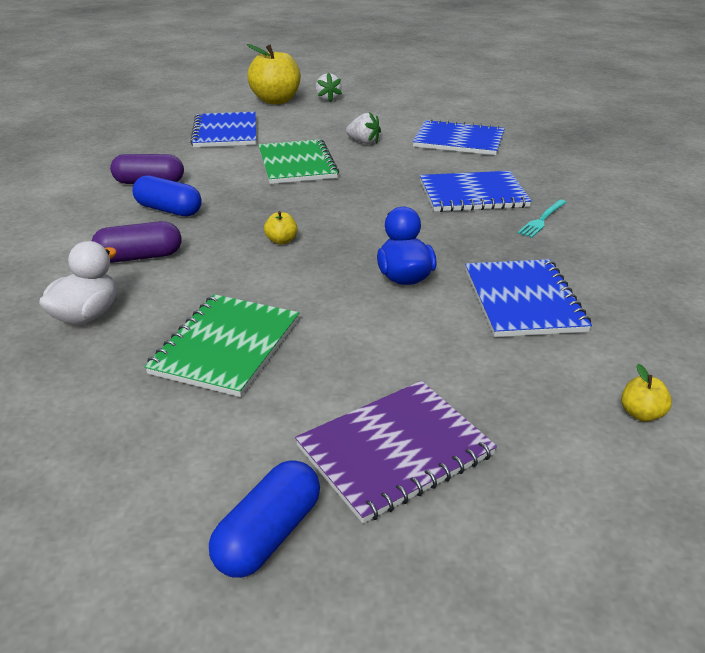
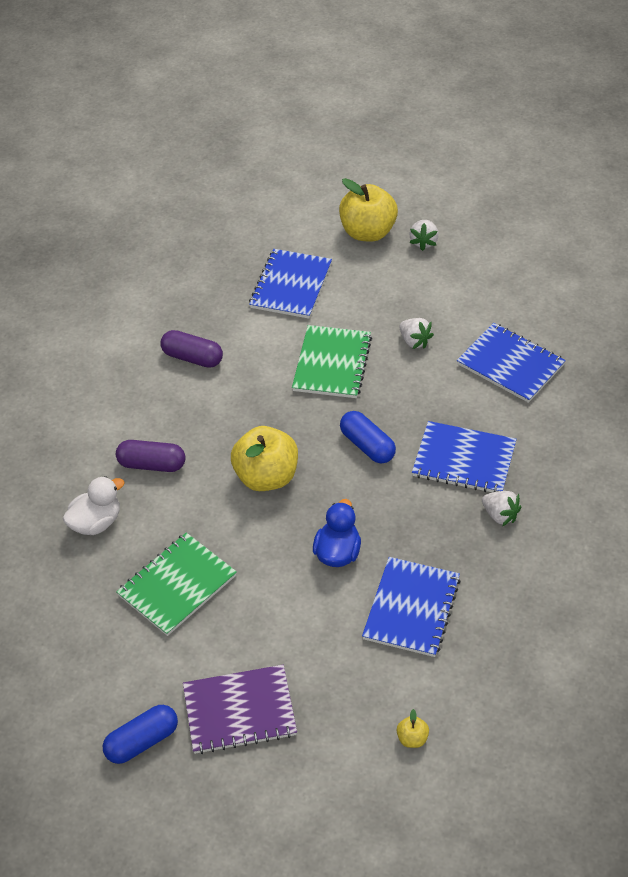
camera: 25 degrees right, 15 degrees up
blue capsule [132,175,202,216] -> blue capsule moved to [340,411,396,463]
yellow apple [264,211,297,245] -> yellow apple [231,426,298,491], size x2.38
turquoise fork [518,199,567,238] -> white strawberry [482,491,521,526]

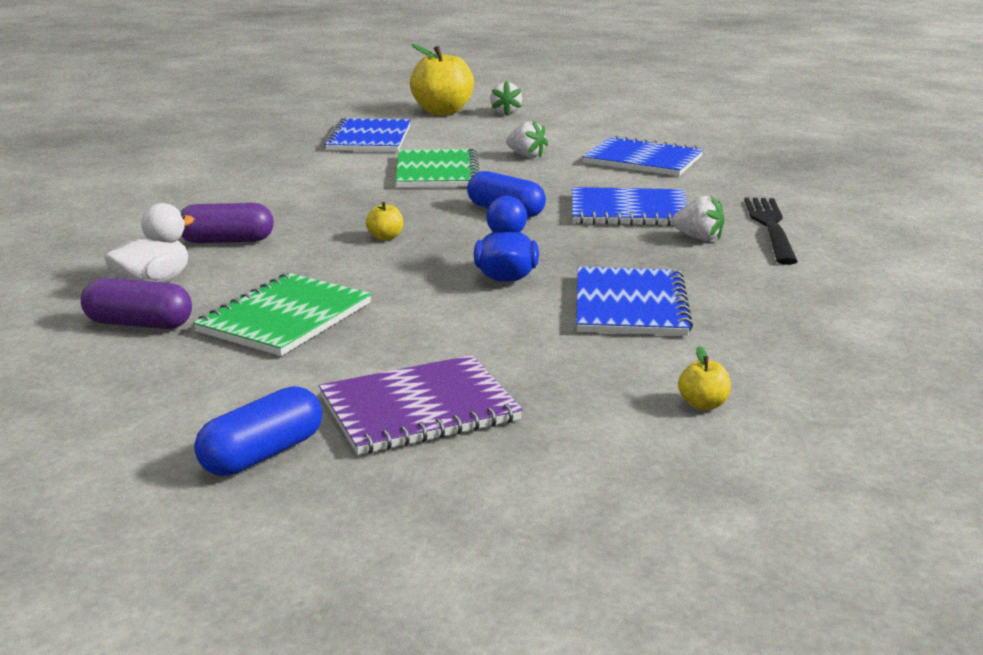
camera: 15 degrees left, 25 degrees down
purple capsule [161,330,223,368] -> purple capsule moved to [81,278,192,329]
yellow apple [231,426,298,491] -> yellow apple [366,202,403,241], size x0.42
none -> black fork [744,198,798,265]

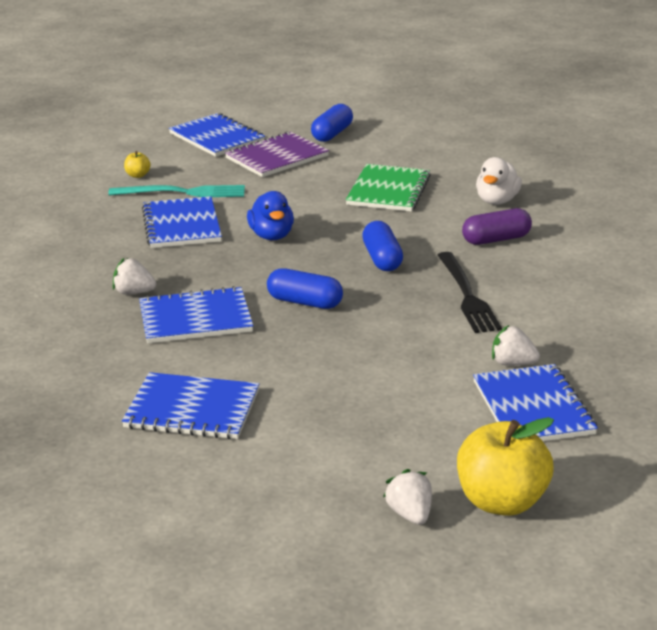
camera: 165 degrees right, 5 degrees up
purple capsule [81,278,192,329] -> none
yellow apple [366,202,403,241] -> blue capsule [362,221,403,271]
green notebook [396,148,479,188] -> none
white strawberry [506,120,548,158] -> white strawberry moved to [492,325,540,366]
black fork [744,198,798,265] -> black fork moved to [438,252,502,333]
none -> turquoise fork [108,185,245,197]
none -> blue notebook [169,113,265,157]

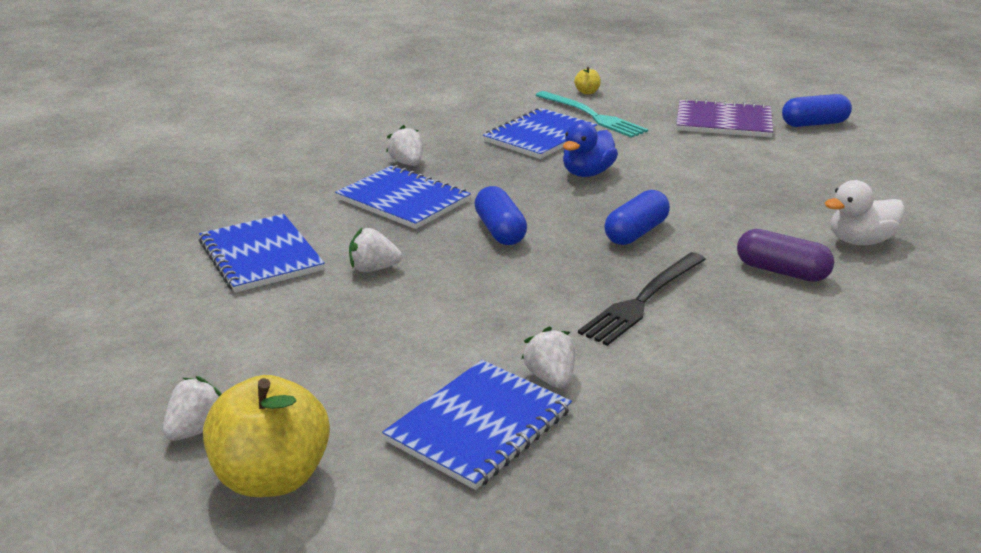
camera: 50 degrees right, 0 degrees up
blue notebook [169,113,265,157] -> none
green notebook [346,164,431,211] -> none
none -> white strawberry [349,227,402,272]

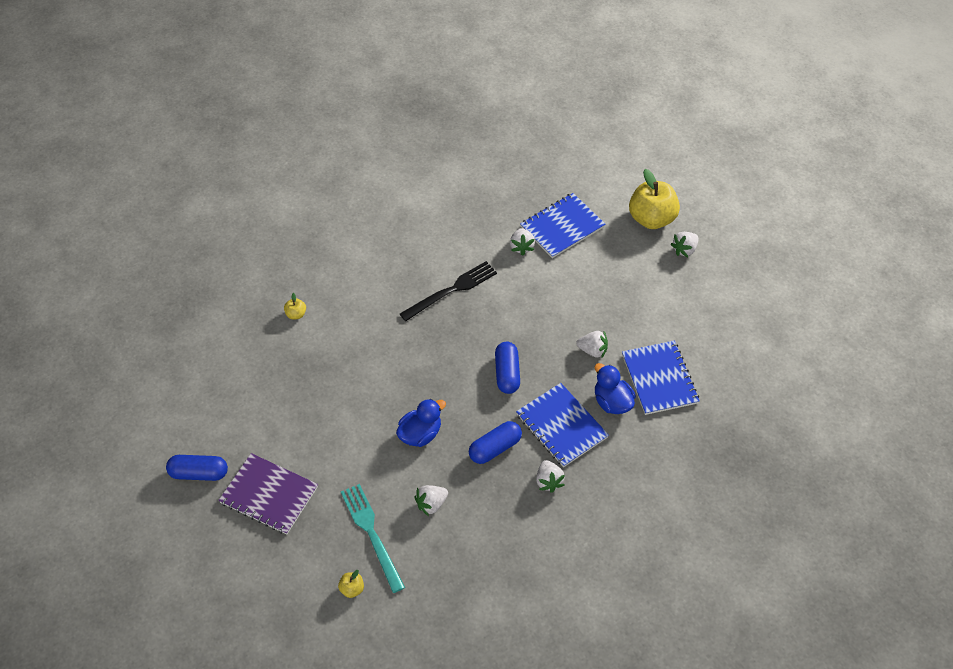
camera: 165 degrees left, 25 degrees up
blue notebook [483,108,597,159] -> white strawberry [414,485,448,516]
blue capsule [604,190,670,245] -> blue capsule moved to [469,421,522,464]
purple capsule [737,229,834,282] -> none
white duck [825,180,905,245] -> yellow apple [284,293,306,319]
none -> blue duck [595,363,636,414]

